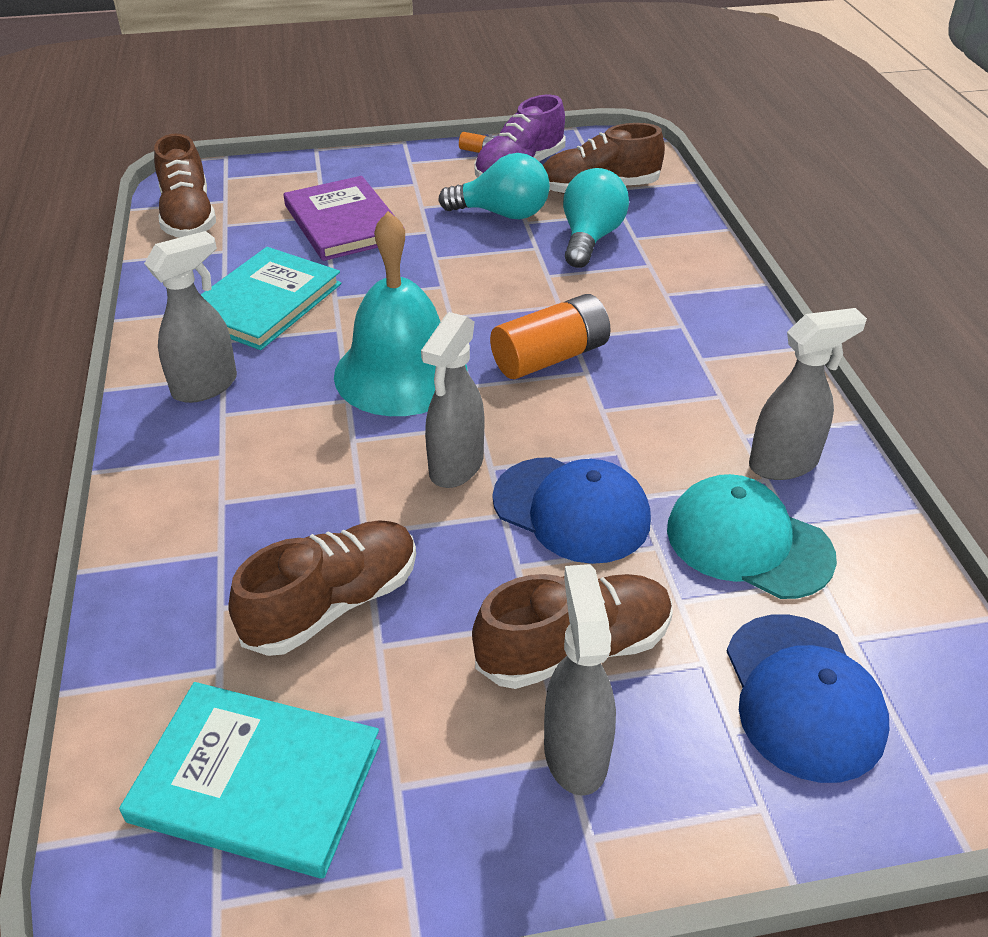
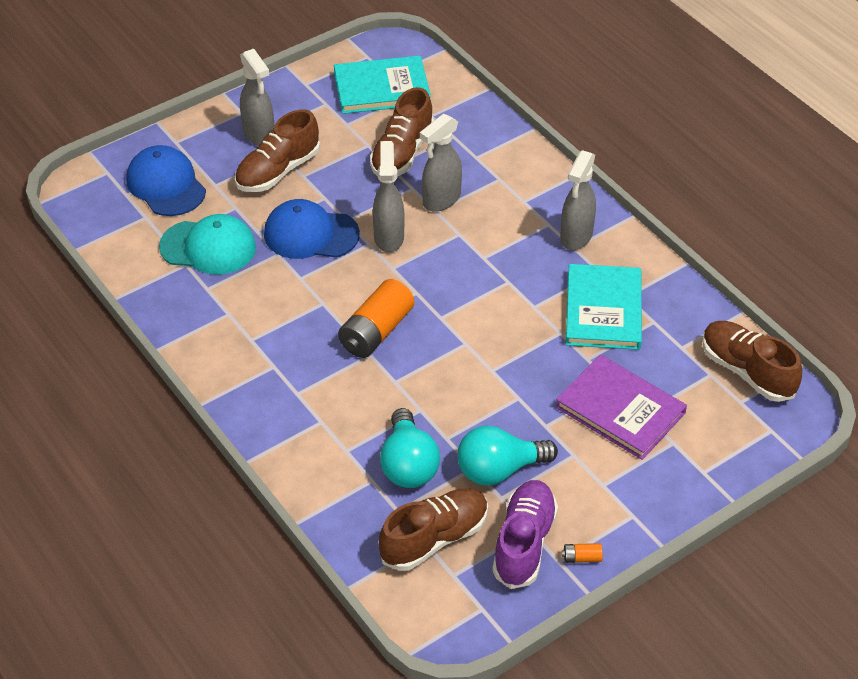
camera: 155 degrees right, 5 degrees up
turquoise bell [334,211,467,416] -> none
grey spray bottle [749,308,867,480] -> grey spray bottle moved to [420,114,462,212]

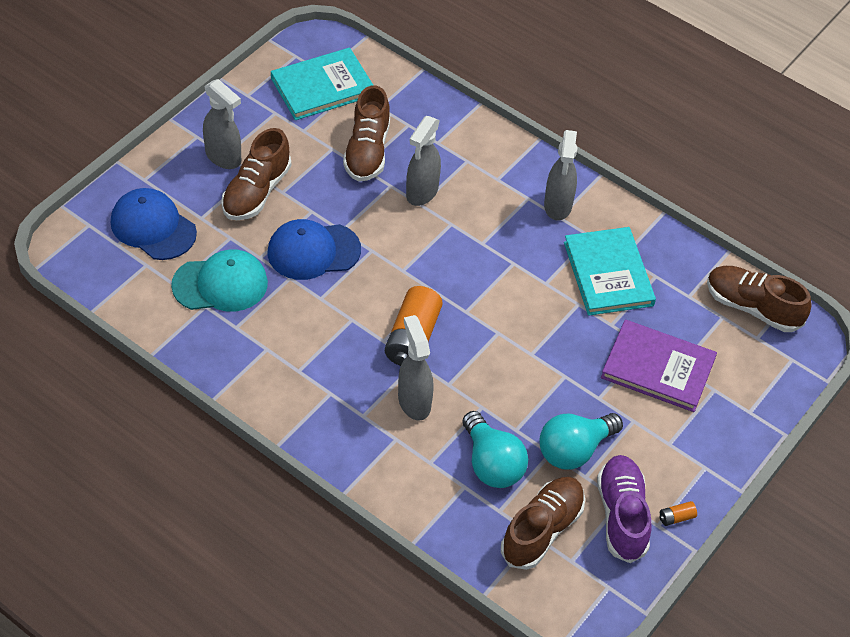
camera: 20 degrees left, 5 degrees up
grey spray bottle [373,141,405,252] -> grey spray bottle moved to [398,315,434,421]

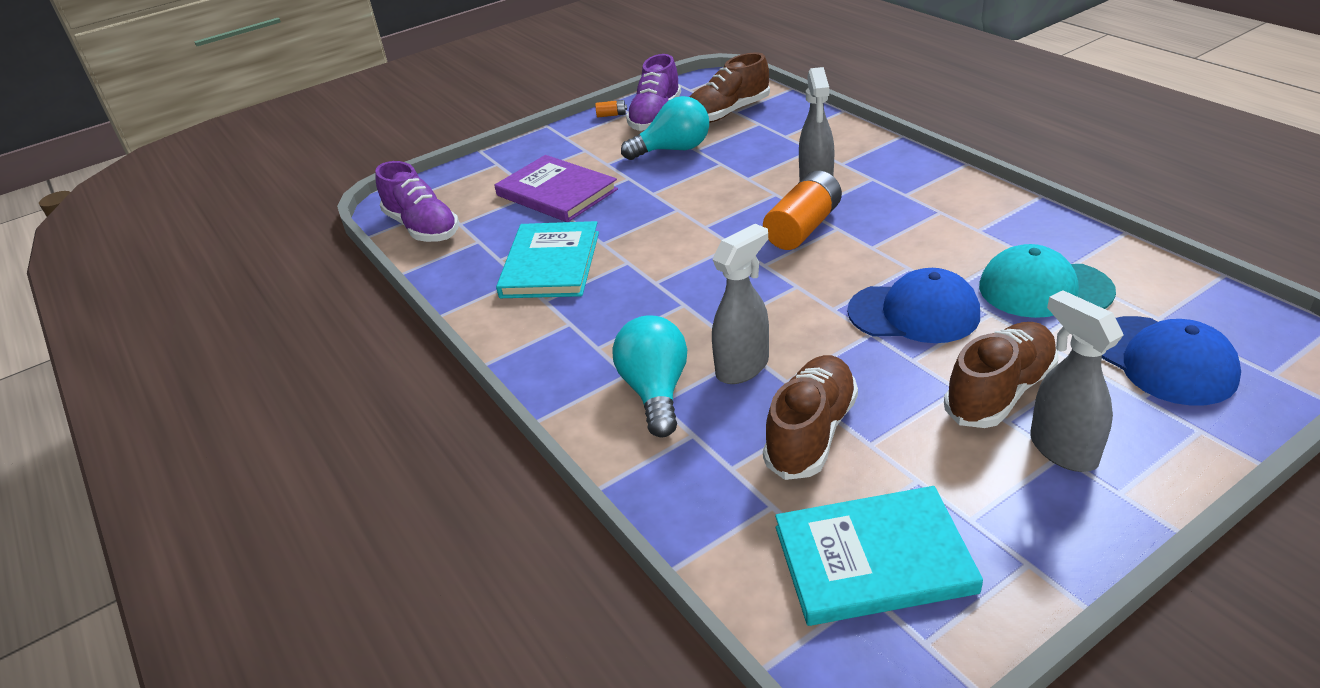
camera: 155 degrees left, 15 degrees down
turquoise light bulb [462,411,528,488] -> turquoise light bulb moved to [612,315,687,437]
grey spray bottle [544,130,577,220] -> none
brown shoe [707,266,812,332] -> purple shoe [375,161,459,242]

